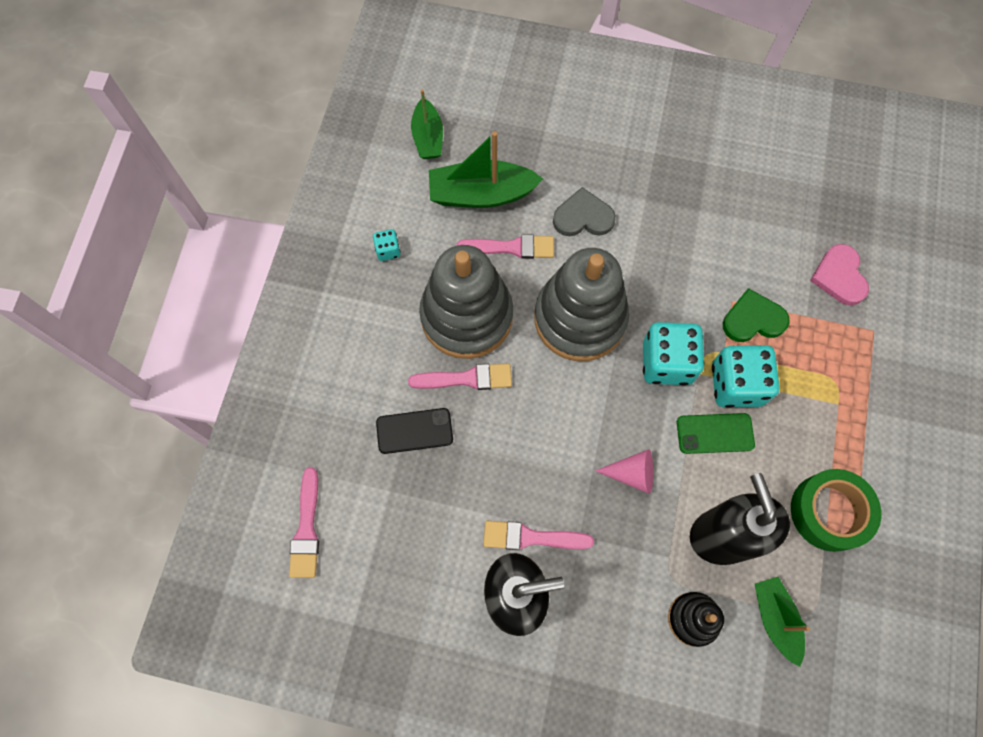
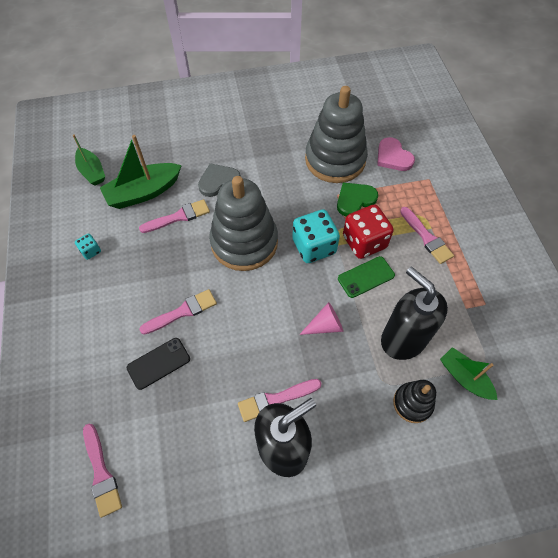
camera: 25 degrees left, 10 degrees down
grey stacking toy [419,245,513,359] -> grey stacking toy moved to [305,86,368,183]
turquoise dice [712,345,780,408] -> red dice [343,204,394,259]
green tape [791,469,881,552] -> none
none -> pink brush [400,207,454,264]

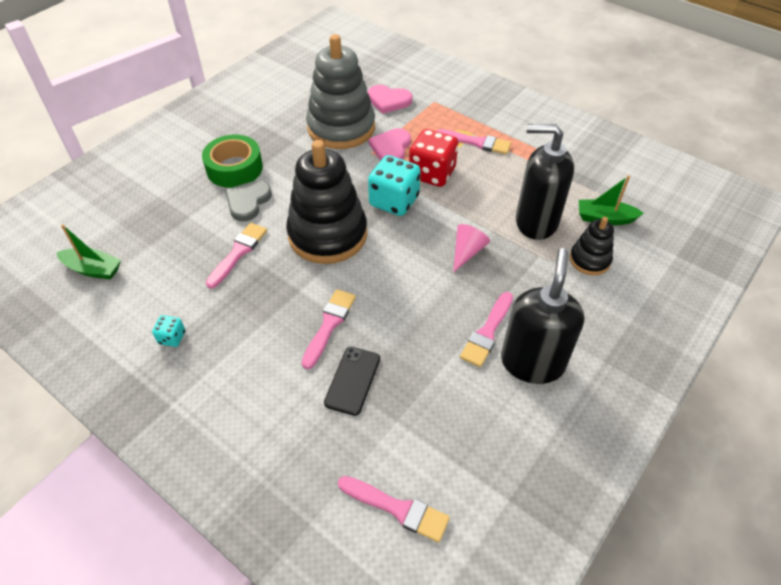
camera: 40 degrees left, 10 degrees down
green boat [100,135,182,209] -> none
grey stacking toy [209,176,278,271] -> black stacking toy [286,140,367,264]
green heart [337,183,378,217] -> pink heart [369,128,411,161]
green phone [338,256,395,298] -> none
none -> green tape [202,135,263,188]

